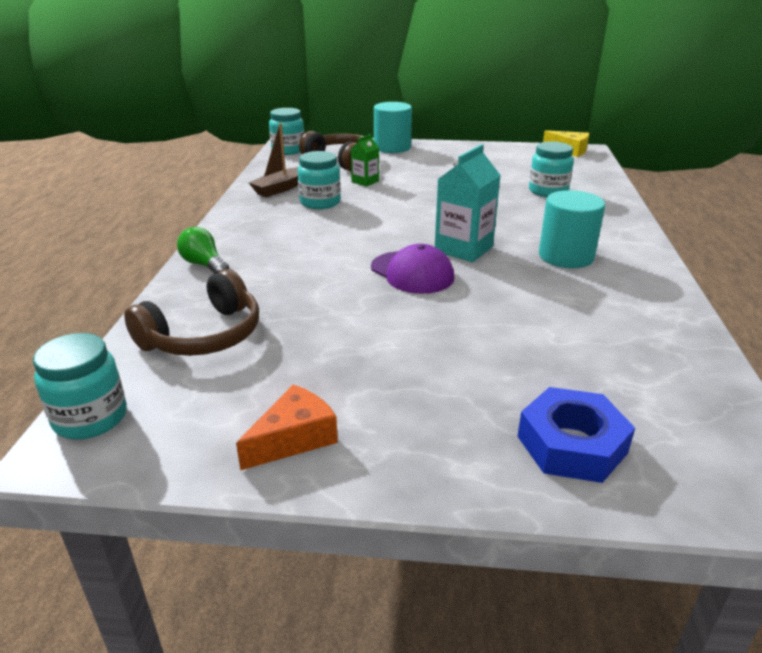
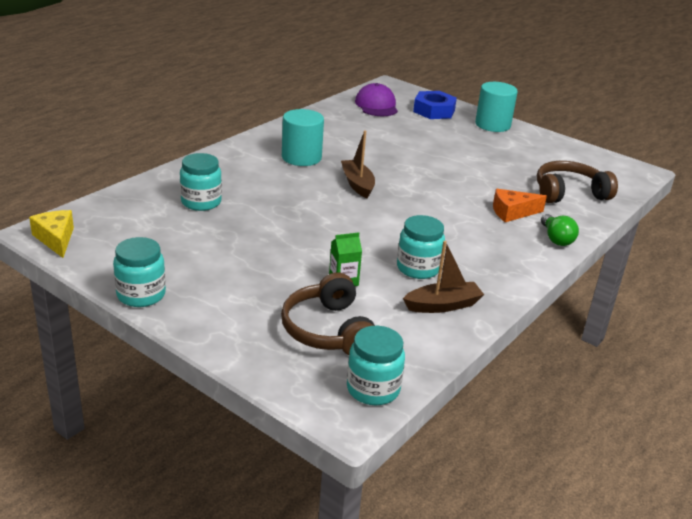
camera: 150 degrees left, 0 degrees up
turquoise jar [33,333,127,439] -> turquoise jar moved to [113,237,166,307]
orange cheese [236,384,338,470] -> orange cheese moved to [493,189,547,222]
purple cap [371,244,454,294] -> purple cap moved to [355,83,398,116]
turquoise cylinder [374,102,412,153] -> turquoise cylinder moved to [475,82,518,132]
turquoise carton [435,144,501,262] -> brown boat [341,131,375,198]

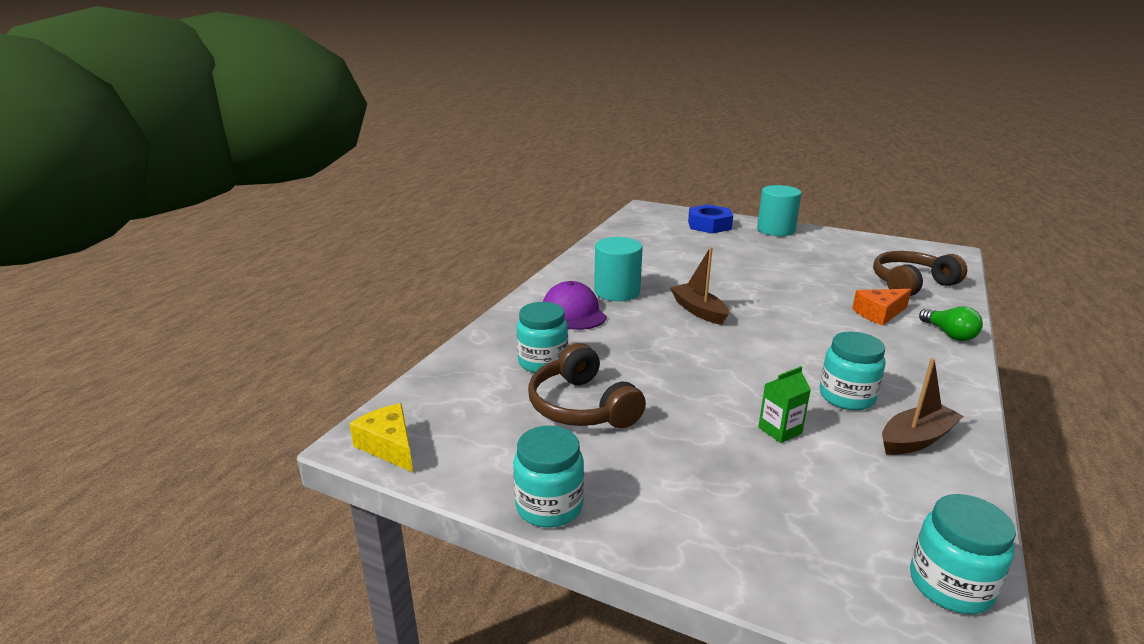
camera: 10 degrees left, 5 degrees down
brown headphones [281,272,375,355] -> brown headphones moved to [528,343,646,428]
purple cap [355,83,398,116] -> purple cap moved to [543,281,607,330]

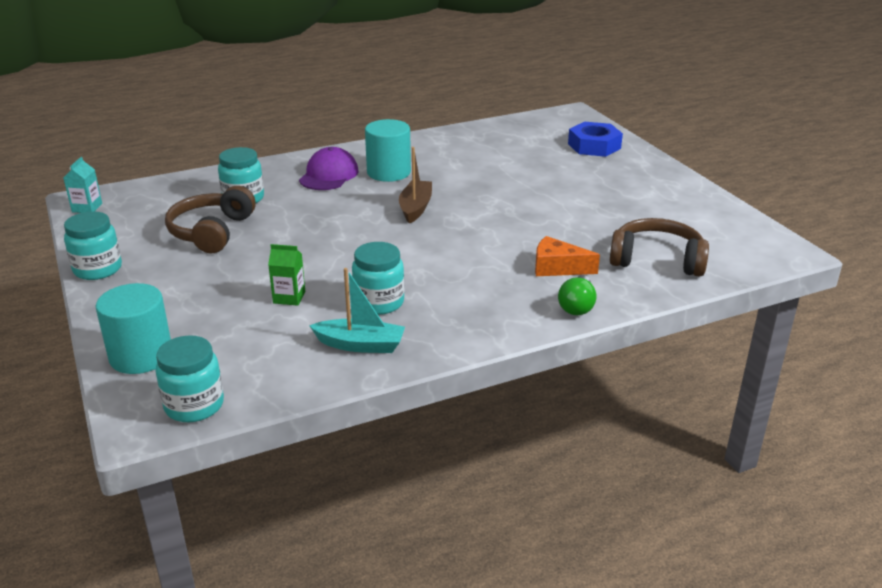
camera: 40 degrees right, 5 degrees up
yellow cheese [349,403,413,472] -> turquoise carton [63,157,102,213]
turquoise cylinder [757,185,801,236] -> turquoise cylinder moved to [96,283,171,374]
brown boat [882,358,964,455] -> turquoise boat [309,268,405,353]

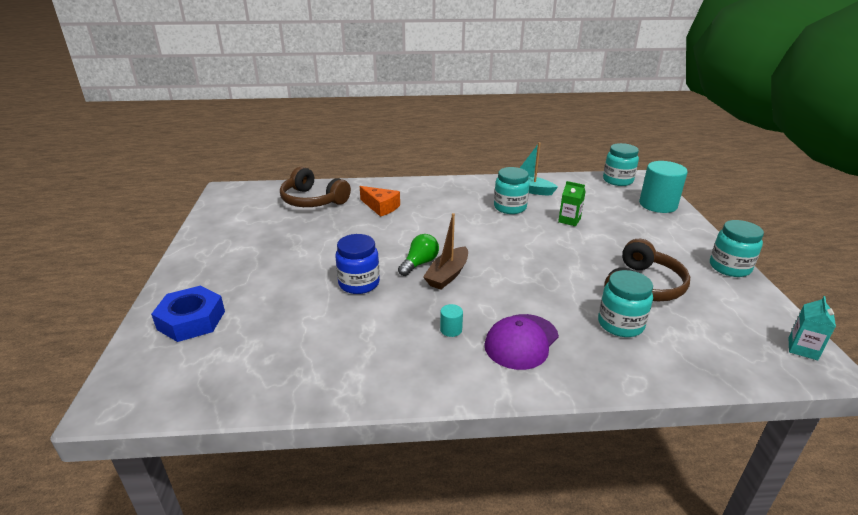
camera: 160 degrees left, 0 degrees up
turquoise cylinder [365,119,411,182] -> turquoise cylinder [440,304,463,337], size x0.43
green light bulb [558,275,597,315] -> green light bulb moved to [398,234,439,276]
none -> blue jar [335,234,380,294]

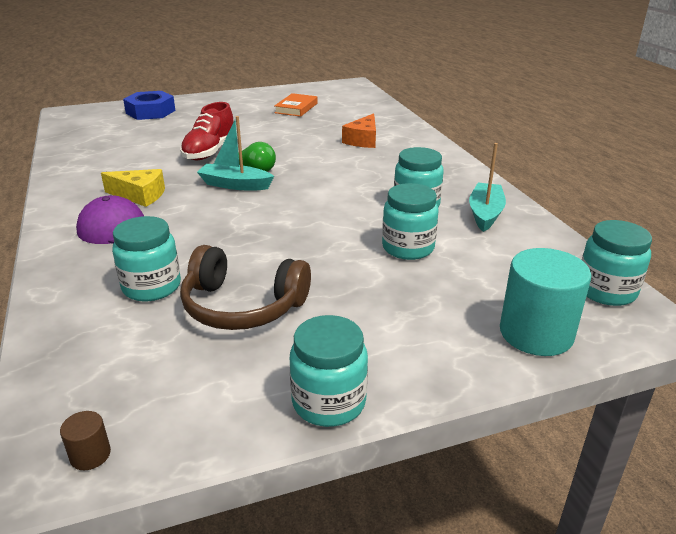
camera: 75 degrees right, 0 degrees up
brown headphones [280,167,351,207] -> none
blue jar [335,234,380,294] -> red shoe [180,102,233,160]
brown boat [423,213,468,290] -> turquoise boat [197,116,274,190]
turquoise cylinder [440,304,463,337] -> yellow cheese [101,169,165,207]
green carton [558,181,586,226] -> turquoise jar [382,183,439,260]
turquoise carton [789,296,836,360] -> brown cylinder [60,411,111,470]
none -> orange book [274,93,317,117]

